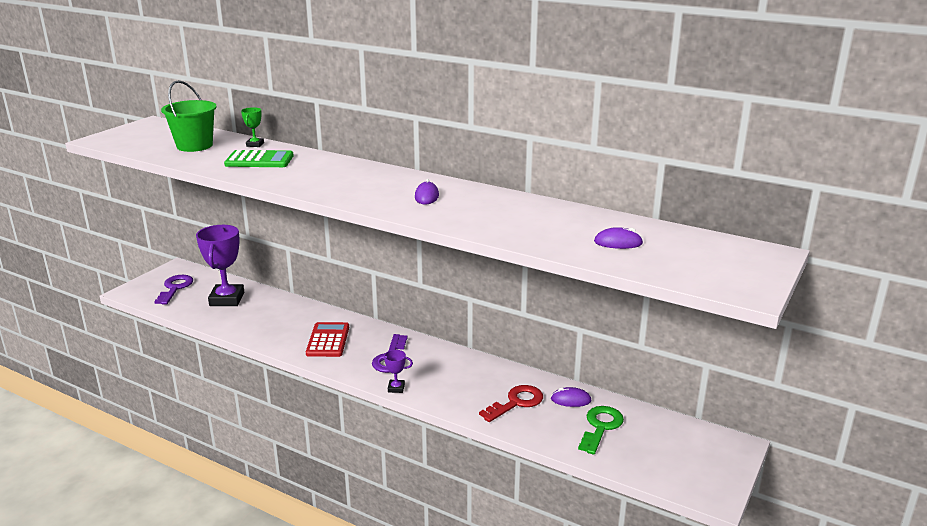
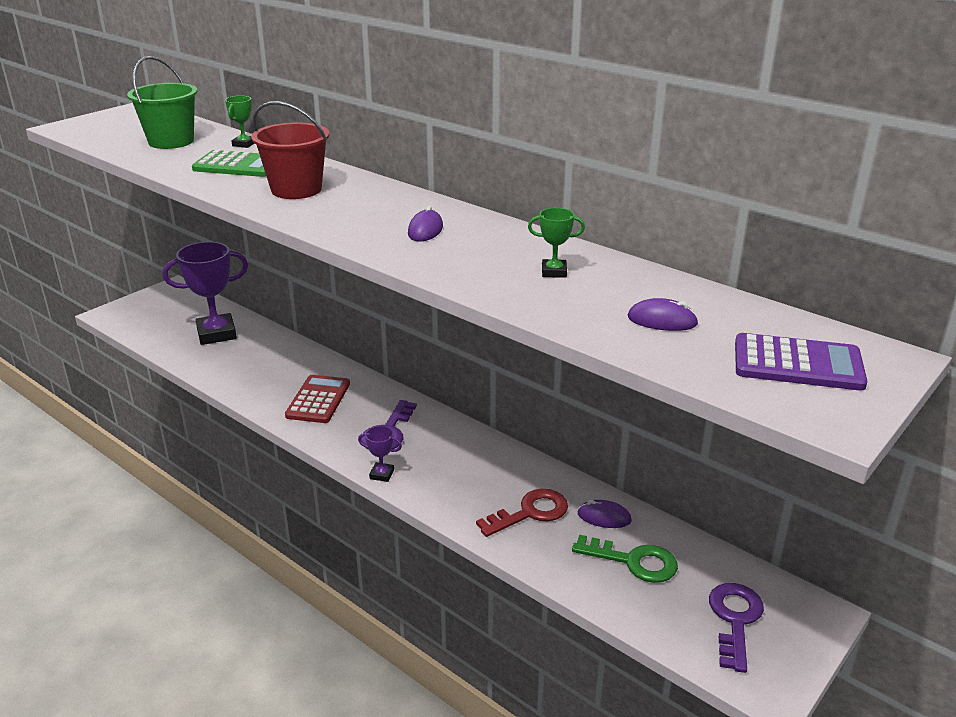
camera: 10 degrees right, 5 degrees up
purple key [154,275,193,305] -> purple key moved to [709,583,764,673]
purple trophy [196,225,244,306] -> purple trophy turned 60 degrees clockwise [163,242,248,345]
green key [578,406,624,455] -> green key turned 75 degrees clockwise [572,535,678,583]
none -> red bucket [251,101,330,199]
none -> green trophy [528,208,585,278]
none -> purple calculator [735,333,868,391]

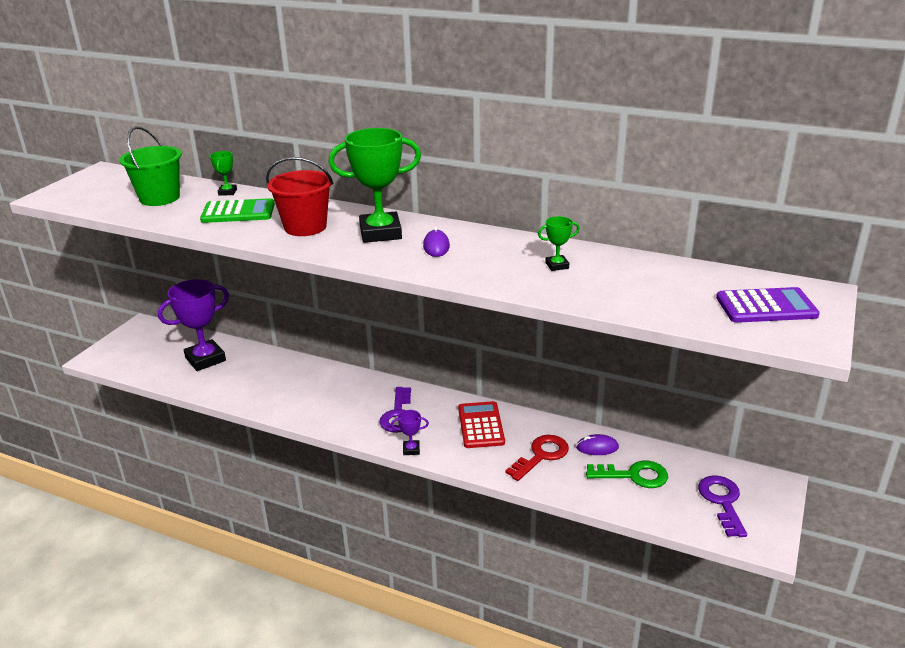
camera: 15 degrees left, 0 degrees up
red calculator [285,375,350,423] -> red calculator moved to [458,401,505,448]
purple mouse [628,298,699,331] -> none
none -> green trophy [328,128,421,243]

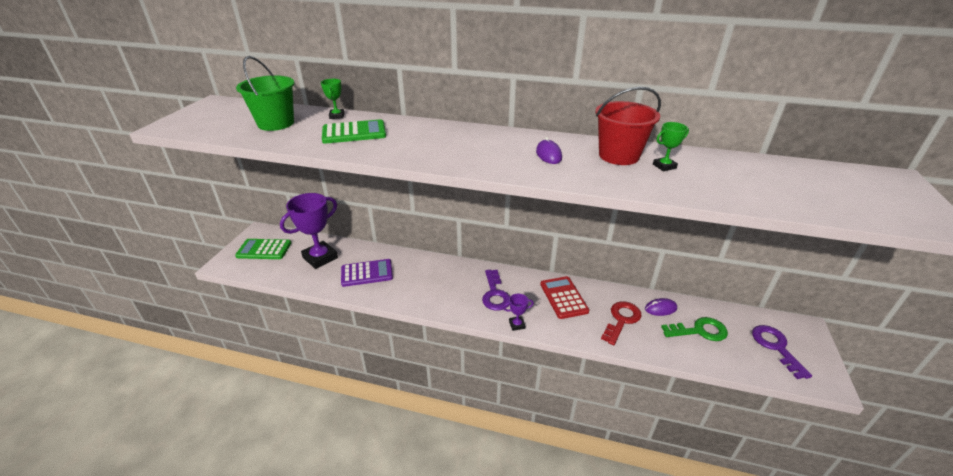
camera: 10 degrees left, 5 degrees up
red bucket [266,157,333,236] -> red bucket moved to [595,87,661,165]
green trophy [328,128,421,243] -> none
purple calculator [716,287,820,323] -> purple calculator moved to [341,259,393,287]
none -> green calculator [235,239,291,259]

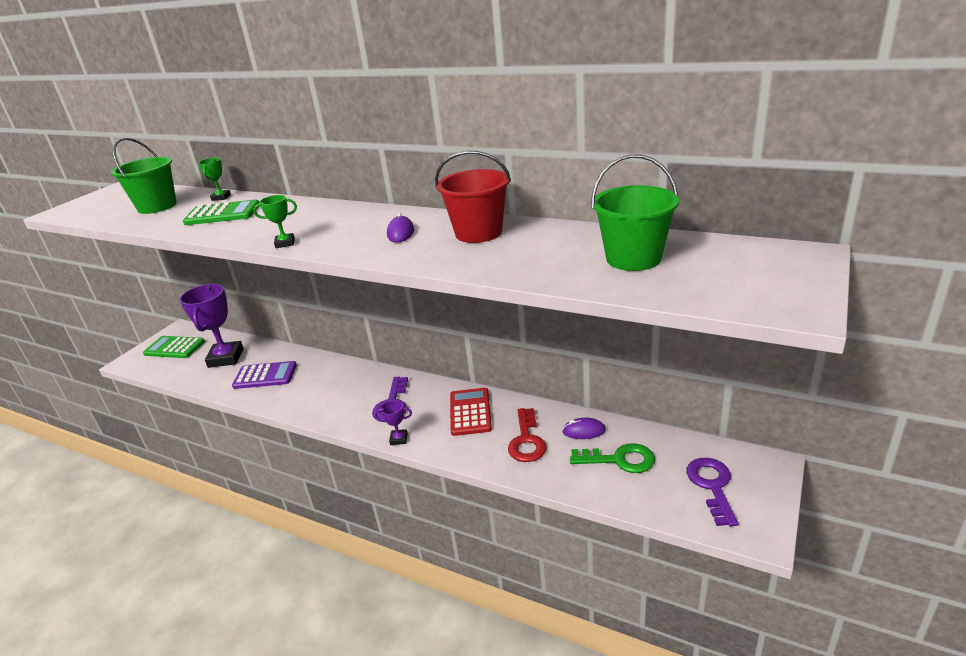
camera: 15 degrees right, 5 degrees down
purple trophy [280,193,338,269] -> purple trophy turned 60 degrees counterclockwise [180,284,244,368]
red key [601,301,641,345] -> red key turned 135 degrees clockwise [508,408,547,462]
green trophy [653,122,689,171] -> green trophy moved to [253,195,297,248]
none -> green bucket [591,154,679,271]

